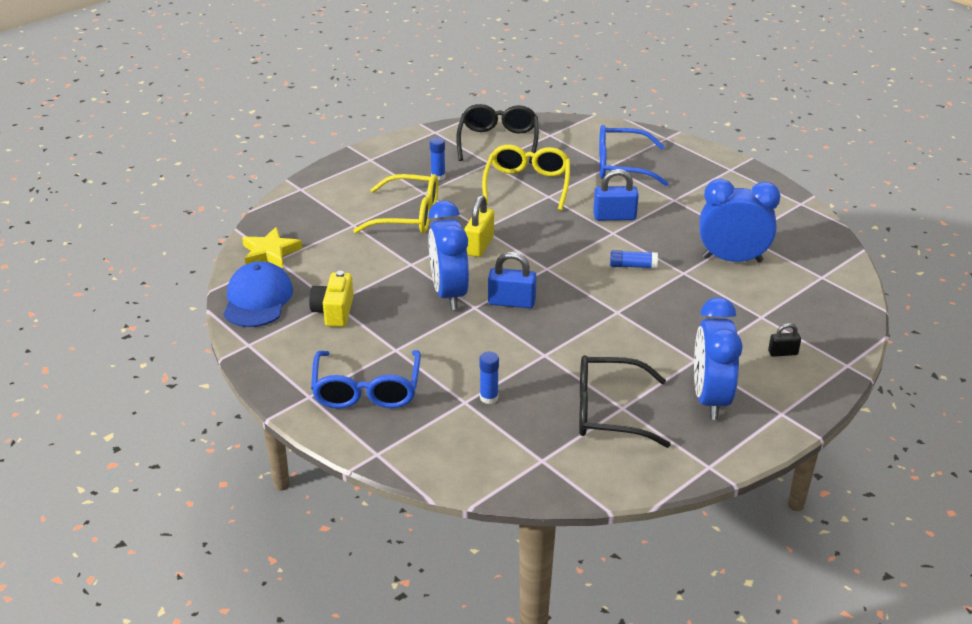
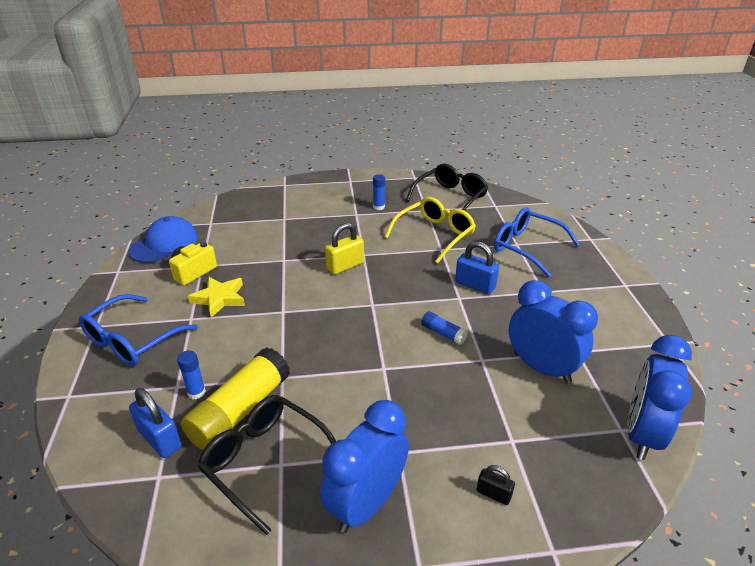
camera: 35 degrees right, 0 degrees up
yellow star [242,227,302,268] -> yellow star moved to [188,277,245,318]
yellow glasses [353,174,438,233] -> none
blue clock [428,200,469,310] -> blue clock moved to [627,335,692,460]
blue padlock [488,252,537,308] -> blue padlock moved to [129,388,182,458]
none -> yellow glue stick [181,347,290,450]

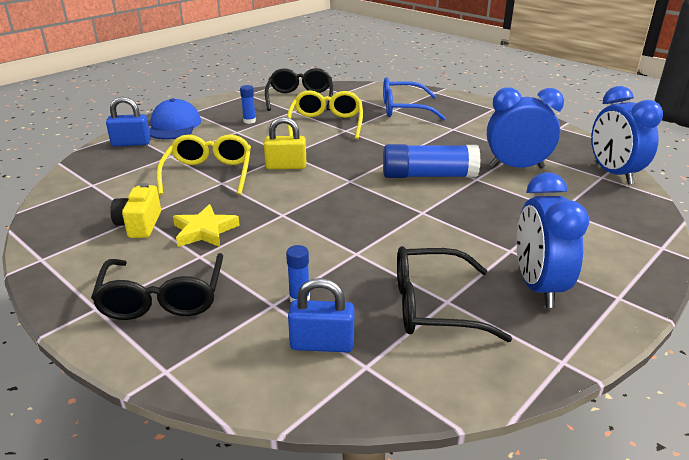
camera: 40 degrees left, 5 degrees down
blue glasses [79,294,198,366] -> black glasses [91,253,223,320]
blue cap [128,216,198,263] -> blue cap moved to [149,98,201,140]
yellow glue stick [181,347,290,450] -> none
yellow padlock [325,223,364,274] -> yellow padlock turned 75 degrees clockwise [264,117,306,169]
blue glue stick [421,311,468,345] -> blue glue stick [383,144,481,178], size x2.14
blue padlock [455,241,499,294] -> blue padlock moved to [106,97,151,146]
black padlock [477,465,515,505] -> none
none -> yellow glasses [157,135,251,195]

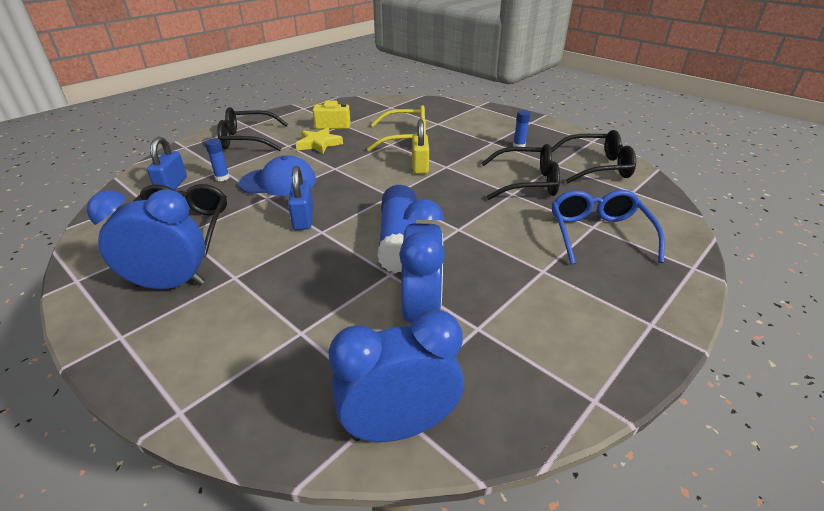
camera: 90 degrees right, 5 degrees up
blue padlock [106,97,151,146] -> blue padlock moved to [288,166,313,230]
blue cap [149,98,201,140] -> blue cap moved to [239,155,316,196]
yellow glasses [287,90,363,139] -> black glasses [482,144,560,200]

